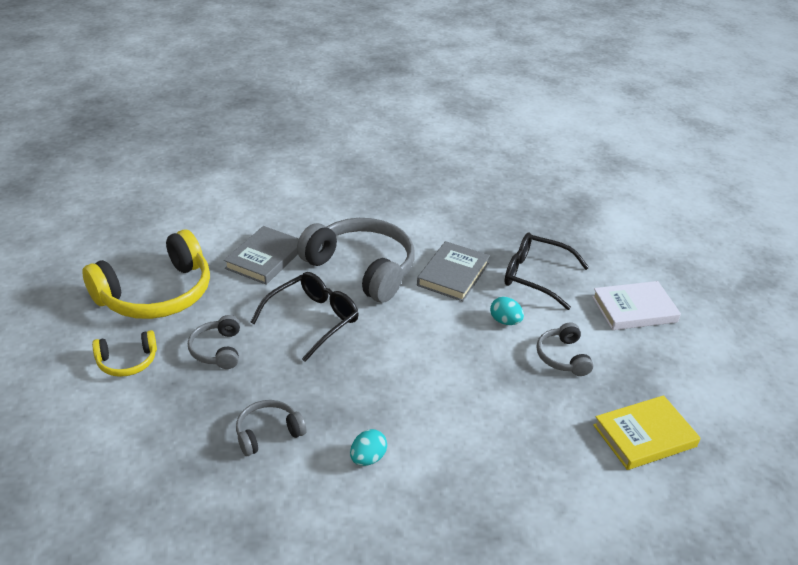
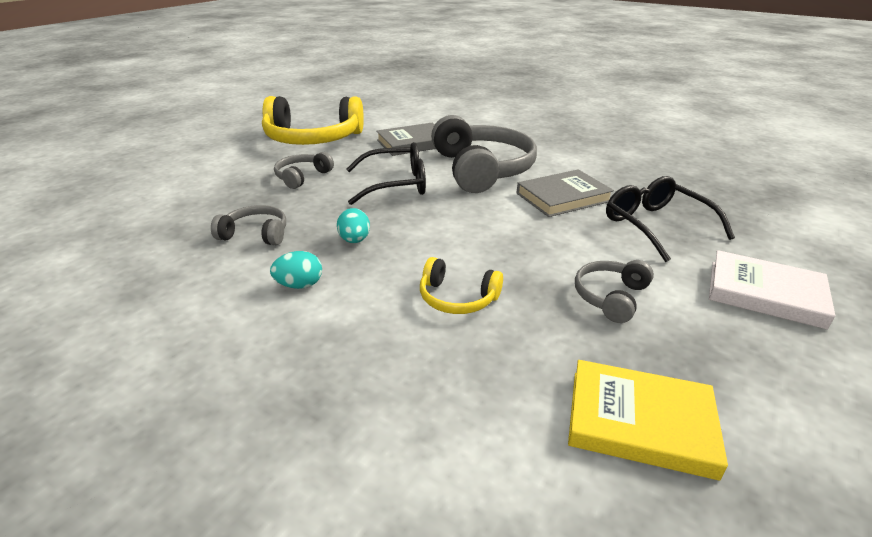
camera: 40 degrees right, 5 degrees down
yellow headphones [92,330,157,377] -> yellow headphones moved to [420,257,503,314]
turquoise egg [490,297,524,325] -> turquoise egg moved to [337,208,370,243]

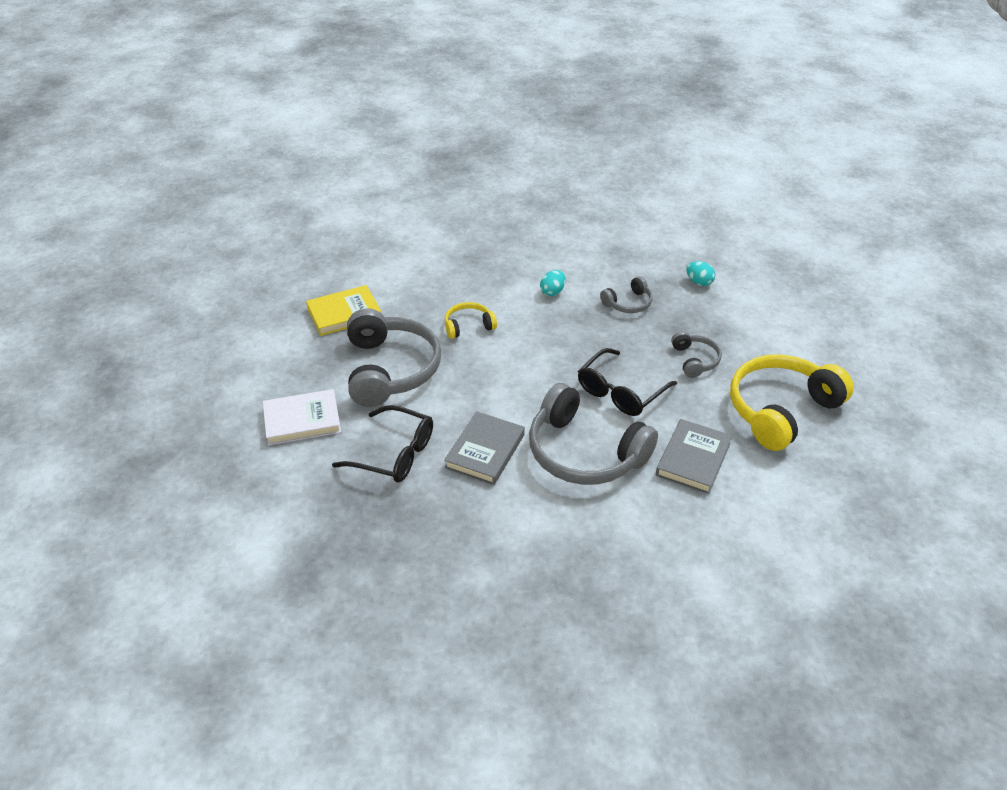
camera: 140 degrees right, 10 degrees up
turquoise egg [337,208,370,243] -> turquoise egg moved to [686,261,715,286]
grey headphones [575,260,654,323] -> grey headphones [347,308,441,407], size x2.07

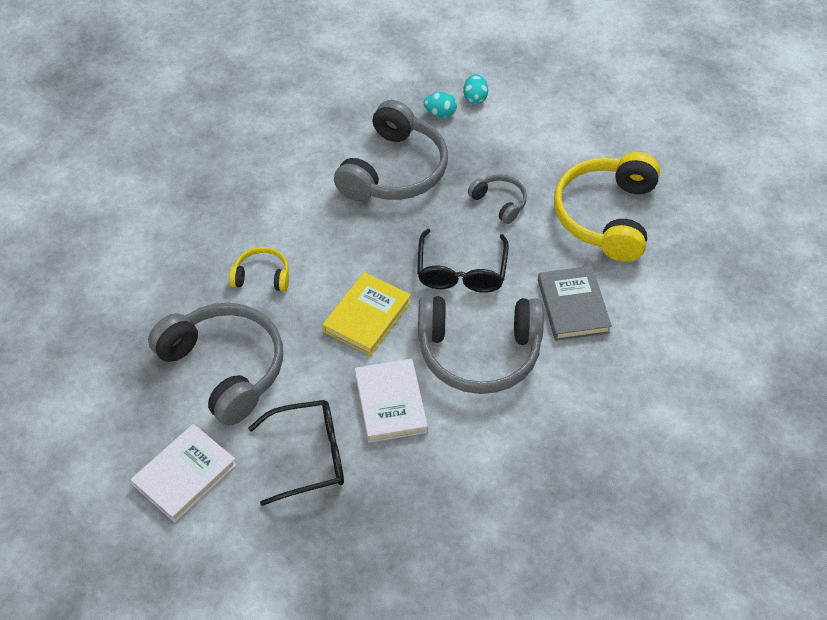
camera: 35 degrees left, 10 degrees up
yellow book [306,285,381,336] -> yellow book moved to [323,272,411,356]
grey book [444,411,525,485] -> white book [355,359,428,443]
yellow headphones [445,302,497,339] -> yellow headphones turned 60 degrees clockwise [229,247,289,291]
turquoise egg [540,270,566,296] -> turquoise egg moved to [463,74,488,104]
grey headphones [600,276,653,313] -> grey headphones [334,100,448,201], size x2.07

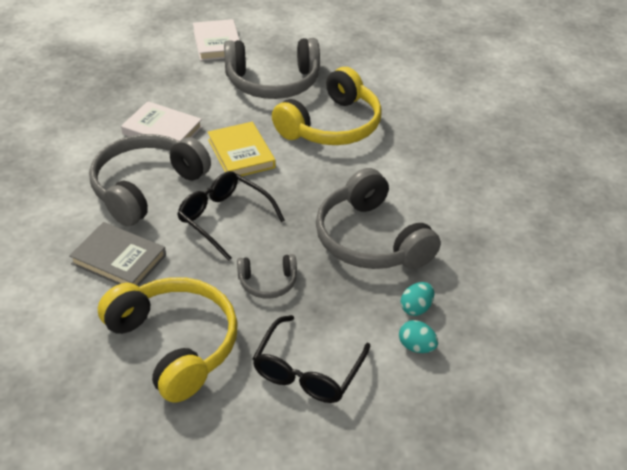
camera: 125 degrees right, 10 degrees down
yellow headphones [229,247,289,291] -> yellow headphones [272,67,382,145], size x2.07
black glasses [248,400,344,506] -> black glasses moved to [252,315,370,403]

